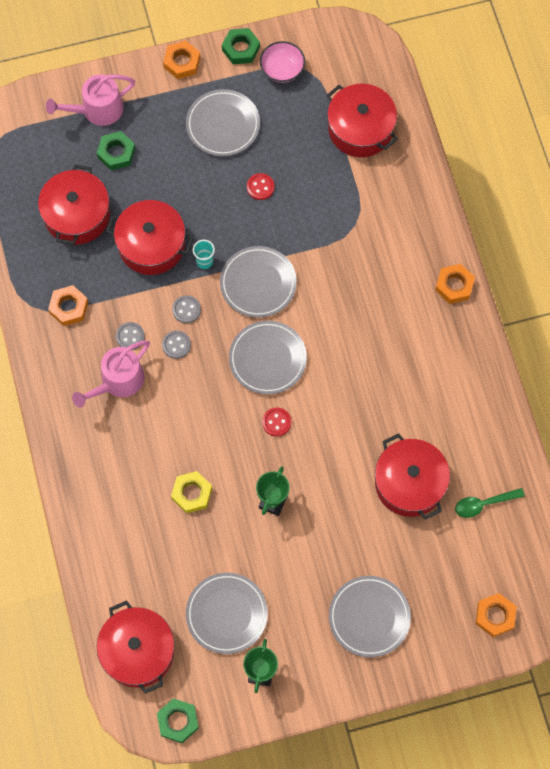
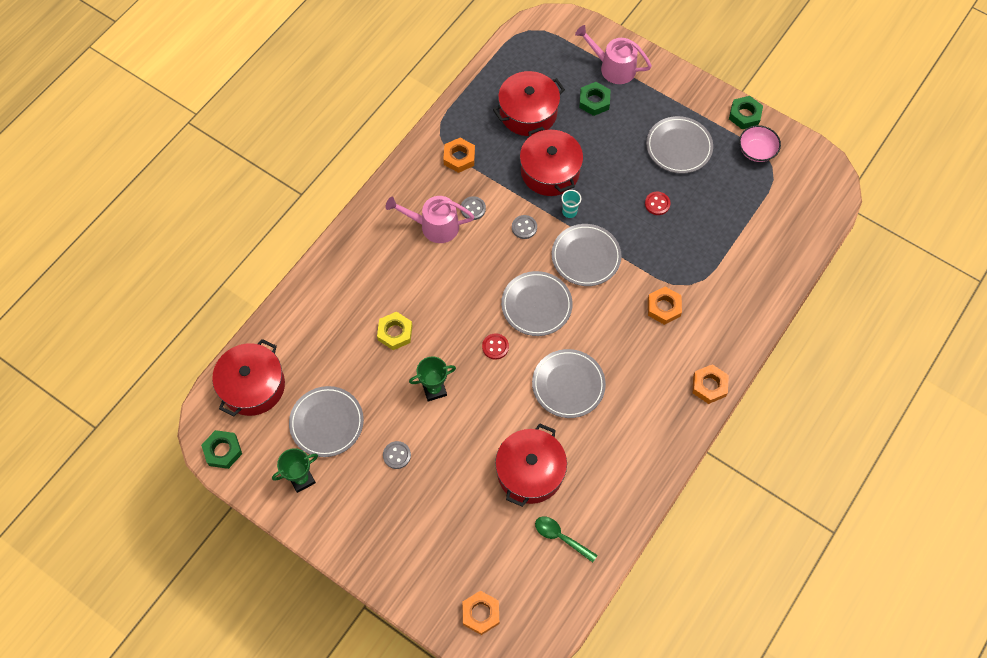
camera: 50 degrees right, 5 degrees down
grey button [162,330,191,359] -> grey button moved to [383,441,411,469]
orange nut [163,41,200,79] -> orange nut moved to [648,287,682,325]
red pot [326,84,398,157] -> none
grey plate [329,576,411,657] -> grey plate moved to [532,349,606,418]

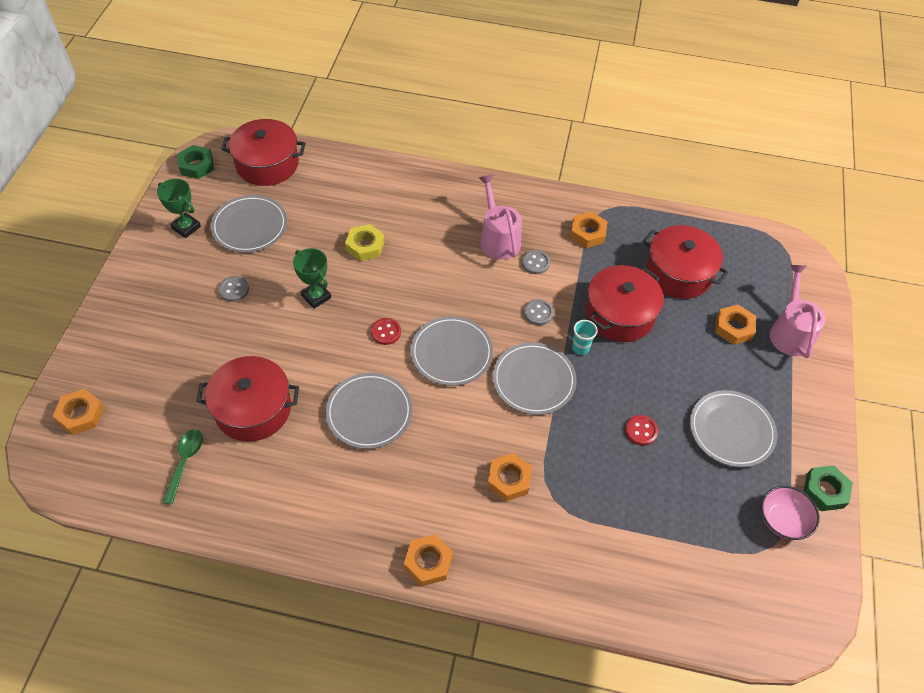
camera: 65 degrees right, 10 degrees down
green nut [579,82,610,116] -> orange nut [715,305,756,345]

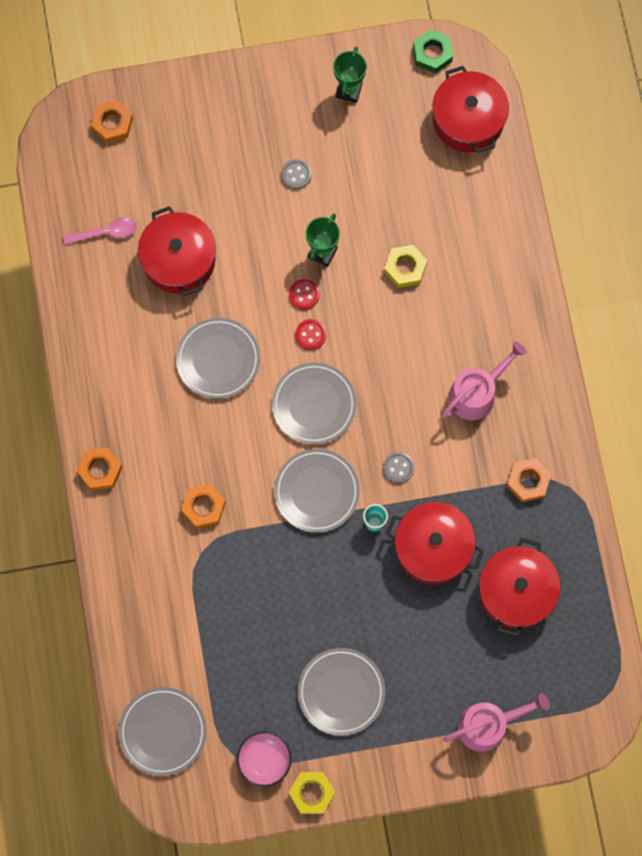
camera: 70 degrees right, 20 degrees up
green spoon [162,429,203,505] -> pink spoon [63,217,137,245]
grey plate [211,195,287,253] -> grey plate moved to [118,687,207,776]
grey button [522,250,550,274] -> none
red button [625,415,658,445] -> red button moved to [289,279,320,310]
orange nut [715,305,756,345] -> none
green nut [803,465,853,511] -> yellow nut [289,772,335,814]

